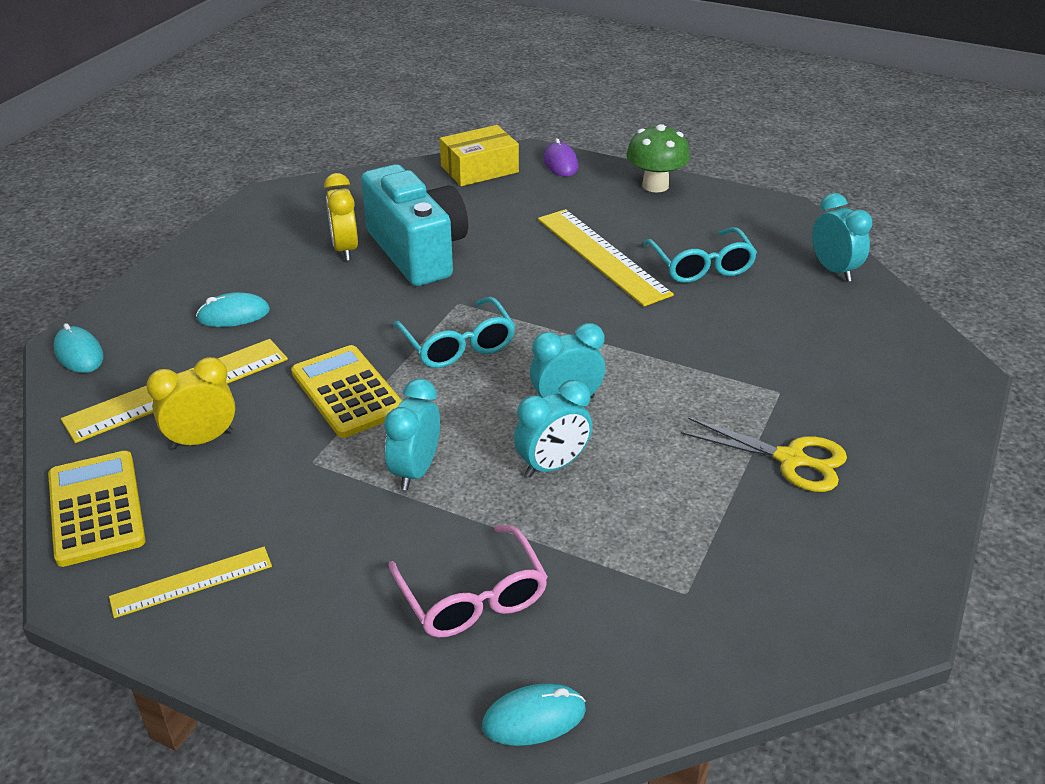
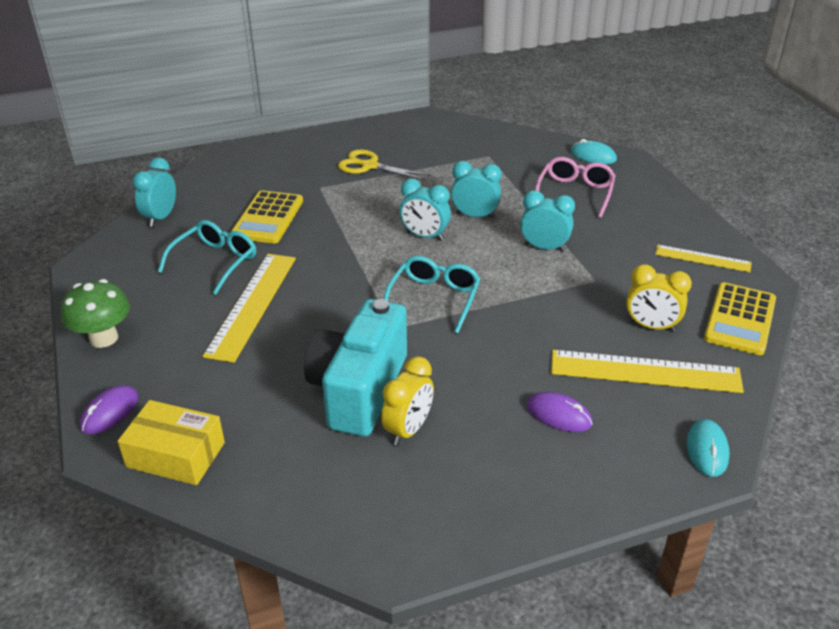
camera: 135 degrees left, 0 degrees up
turquoise mouse [196,292,270,327] -> purple mouse [527,392,593,432]
yellow calculator [291,345,402,438] -> yellow calculator moved to [232,190,303,244]
turquoise clock [384,379,440,490] -> turquoise clock turned 135 degrees counterclockwise [520,190,575,252]
yellow scissors [681,417,847,492] -> yellow scissors turned 45 degrees counterclockwise [338,150,431,181]

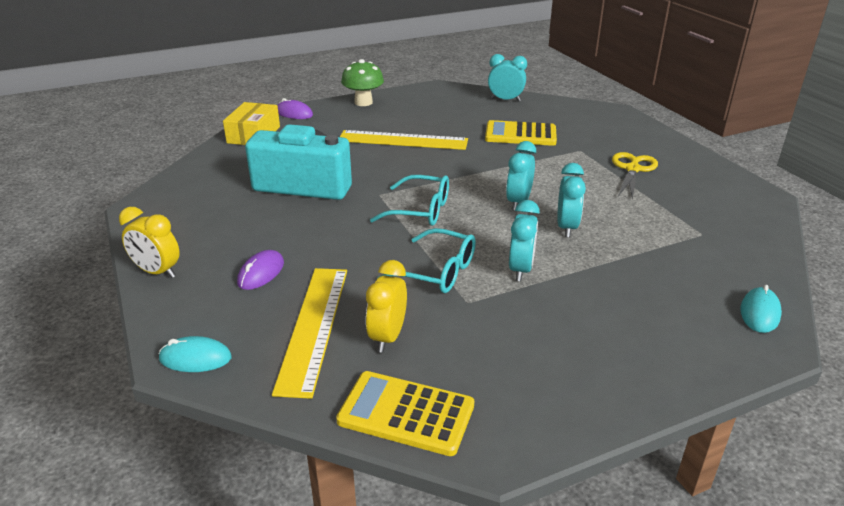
camera: 85 degrees right, 5 degrees down
turquoise glasses [158,220,256,295] -> turquoise glasses moved to [377,228,476,293]
yellow clock [381,356,434,446] -> yellow clock moved to [119,207,180,278]
pink glasses [535,157,616,218] -> none
yellow ruler [655,245,752,272] -> none

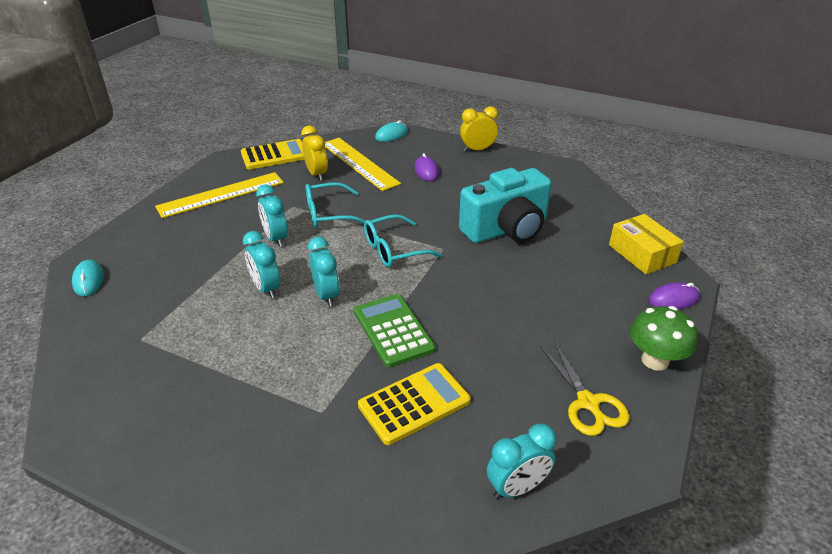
camera: 140 degrees right, 5 degrees up
yellow ruler [340,130,468,150] -> yellow ruler moved to [155,172,284,218]
yellow scissors [612,152,658,200] -> yellow scissors moved to [540,341,630,436]
none -> green calculator [354,294,435,368]

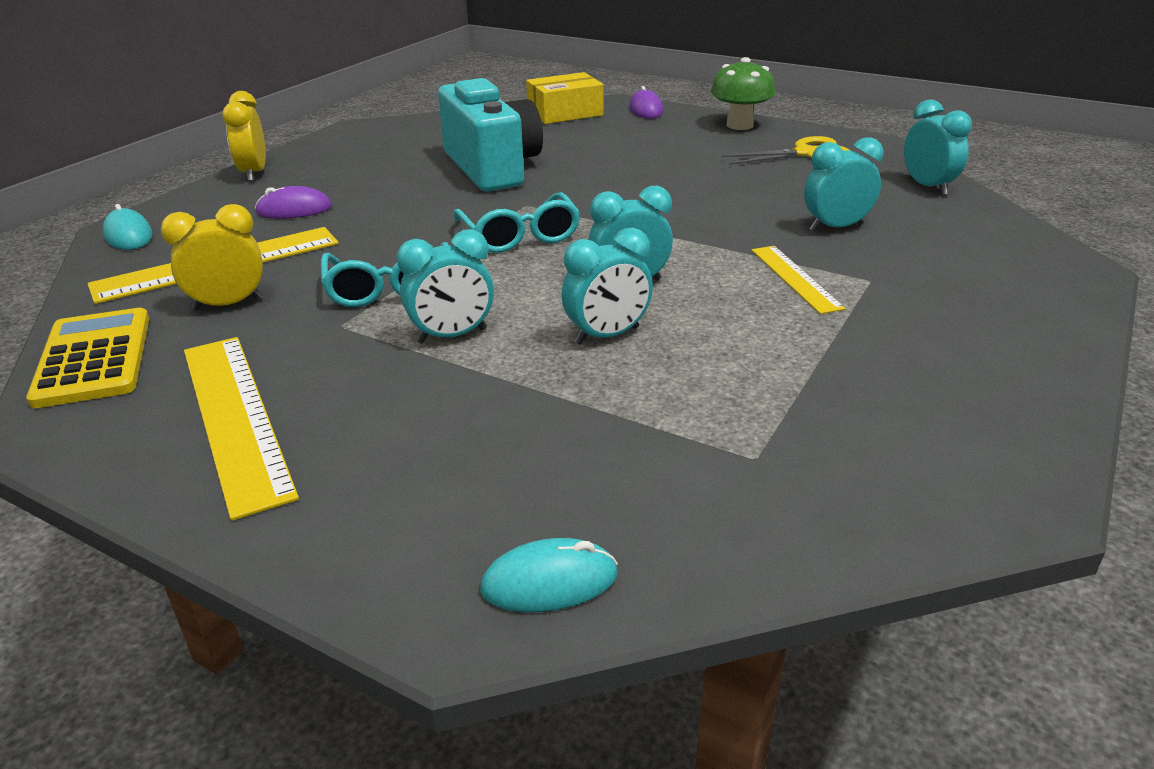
camera: 85 degrees left, 5 degrees down
green calculator [354,294,435,368] -> none
yellow calculator [358,363,471,445] -> turquoise clock [804,137,884,232]
none -> yellow ruler [752,246,846,314]

